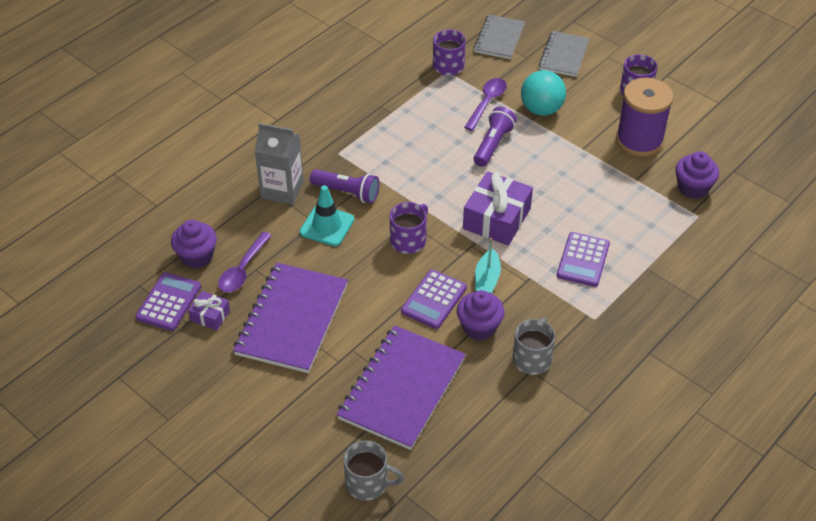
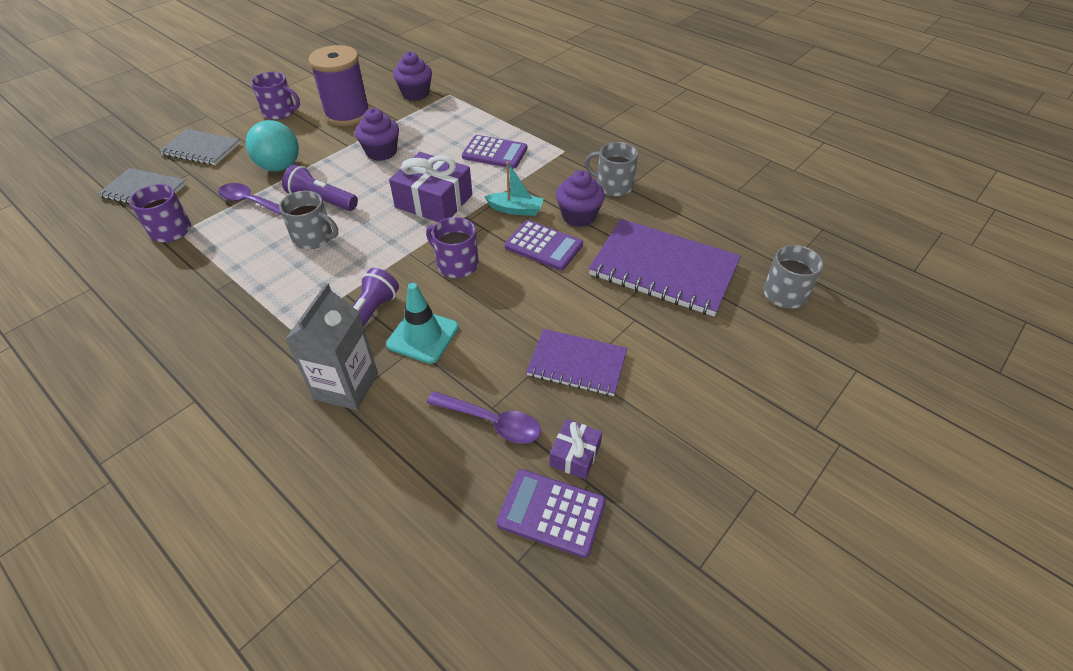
camera: 90 degrees left, 0 degrees up
purple cupcake [171,220,217,268] -> purple cupcake moved to [355,108,399,161]
purple notebook [233,263,348,373] -> purple notebook [526,329,627,396], size x0.60
none -> grey mug [279,191,338,249]

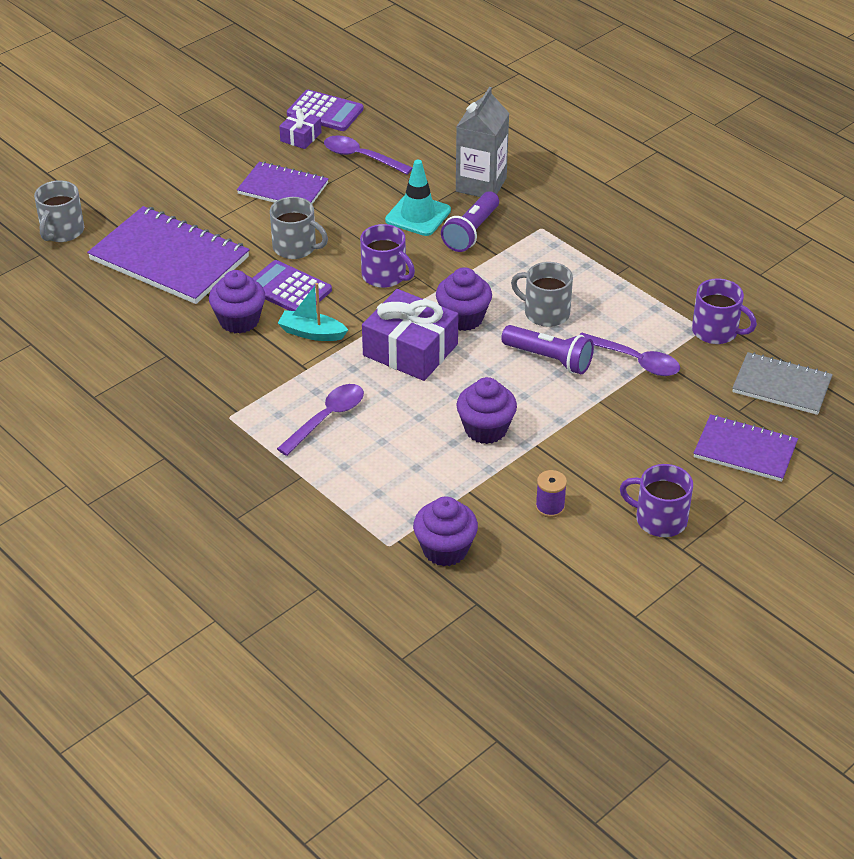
camera: 175 degrees left, 5 degrees down
grey notebook [159,129,240,165] -> purple notebook [694,414,798,482]
turquoise ball [246,120,299,171] -> none
purple spool [308,45,370,126] -> purple spool [536,470,567,518], size x0.41
purple calculator [462,135,527,169] -> purple spoon [277,384,364,456]
grey mug [585,142,638,196] -> grey mug moved to [270,197,328,259]
none -> purple cupcake [436,267,492,331]

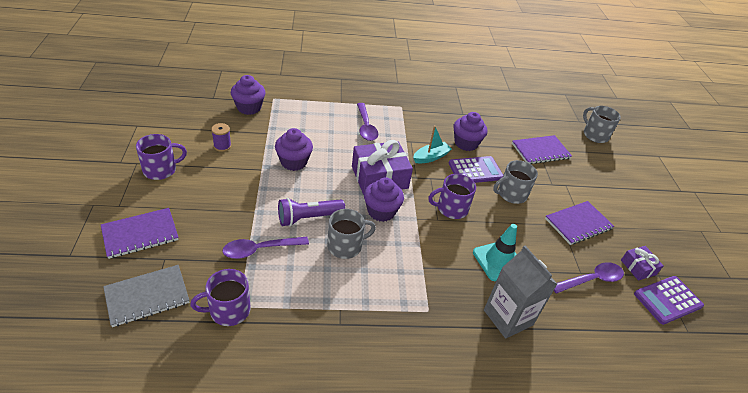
camera: 125 degrees right, 0 degrees up
purple notebook [87,206,250,304] -> purple notebook [512,135,572,164], size x0.60
purple flashlight [441,191,499,252] -> none

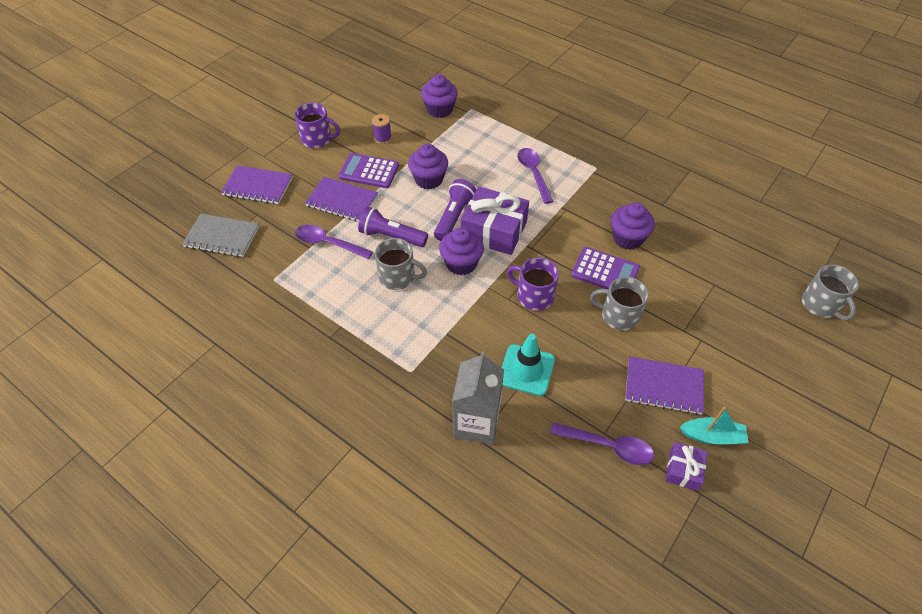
camera: 45 degrees right, 10 degrees up
purple mug [190,269,251,326] -> none
purple spoon [357,103,378,141] -> purple spoon turned 135 degrees clockwise [518,148,554,204]
turquoise boat [413,125,452,164] -> turquoise boat moved to [680,406,748,445]
purple notebook [512,135,572,164] -> purple notebook moved to [305,177,378,222]
grey mug [583,106,621,143] -> grey mug turned 150 degrees clockwise [802,265,859,321]
purple calculator [634,276,704,325] -> purple calculator moved to [338,153,399,188]
none -> purple flashlight [434,179,476,241]

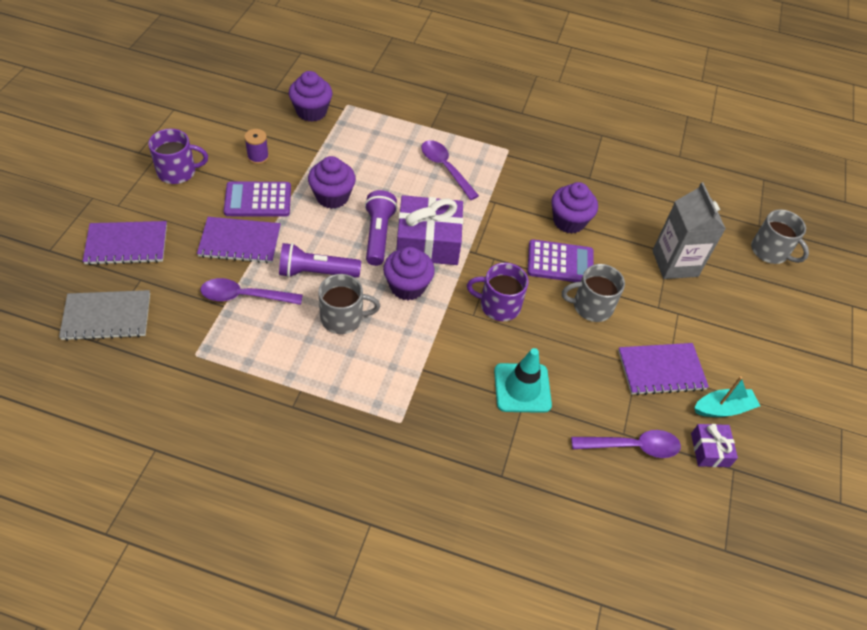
camera: 25 degrees left, 0 degrees up
grey carton [452,351,504,445] -> grey carton moved to [652,182,726,279]

